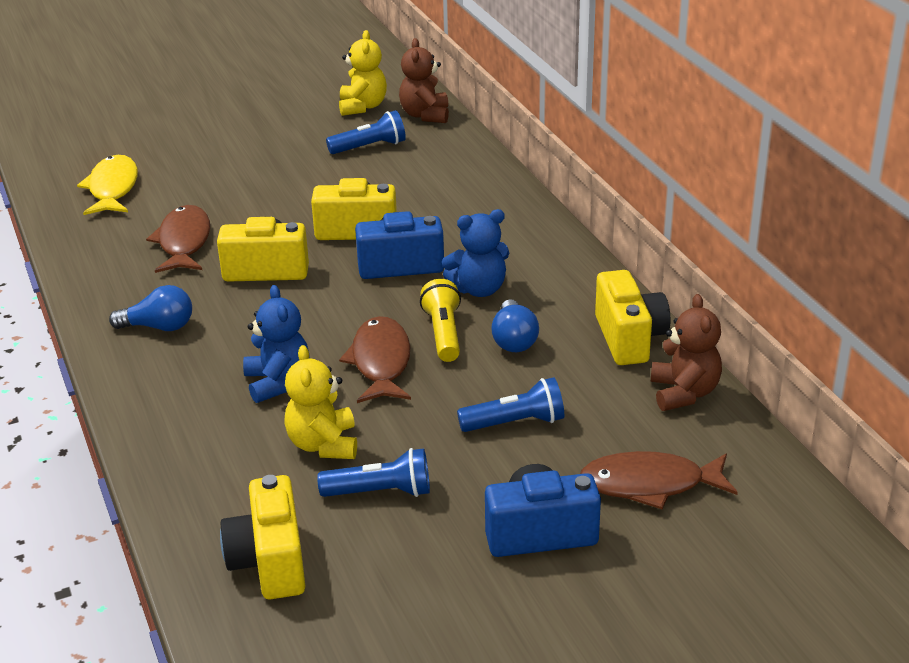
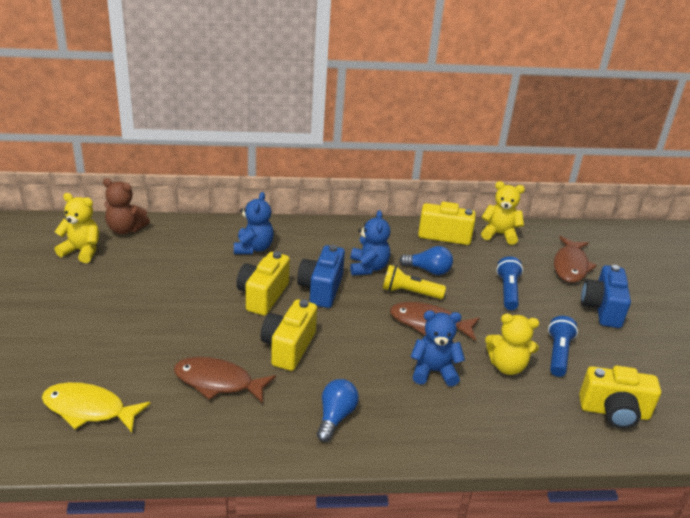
camera: 75 degrees left, 0 degrees up
blue flashlight [326,110,406,154] -> none
brown teddy bear [651,294,722,411] -> yellow teddy bear [481,181,525,245]
none -> blue teddy bear [234,192,274,254]

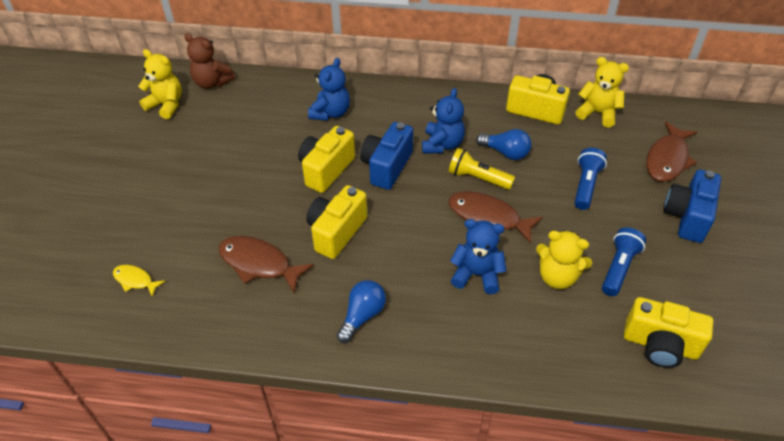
camera: 15 degrees right, 15 degrees up
yellow fish [42,382,151,432] -> yellow fish [113,265,165,296], size x0.55

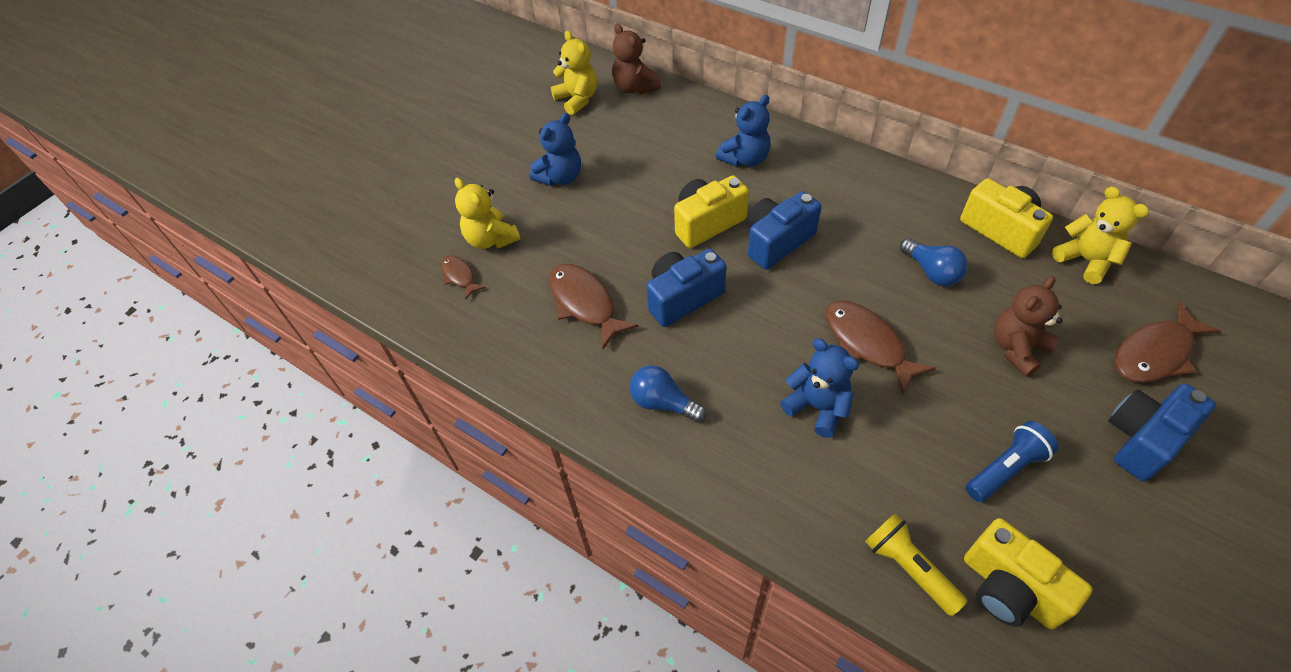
camera: 30 degrees right, 5 degrees up
yellow fish [113,265,165,296] -> brown fish [441,255,486,299]
yellow camera [306,185,367,259] -> blue camera [646,249,727,327]
blue light bulb [337,280,386,343] -> blue light bulb turned 120 degrees counterclockwise [630,365,706,422]
blue teddy bear [422,88,465,154] -> blue teddy bear moved to [529,113,581,186]
yellow flashlight [448,148,515,190] -> yellow flashlight moved to [865,513,967,616]
yellow teddy bear [536,230,592,289] -> yellow teddy bear moved to [455,178,521,249]
blue flashlight [574,148,607,210] -> brown teddy bear [994,276,1063,377]

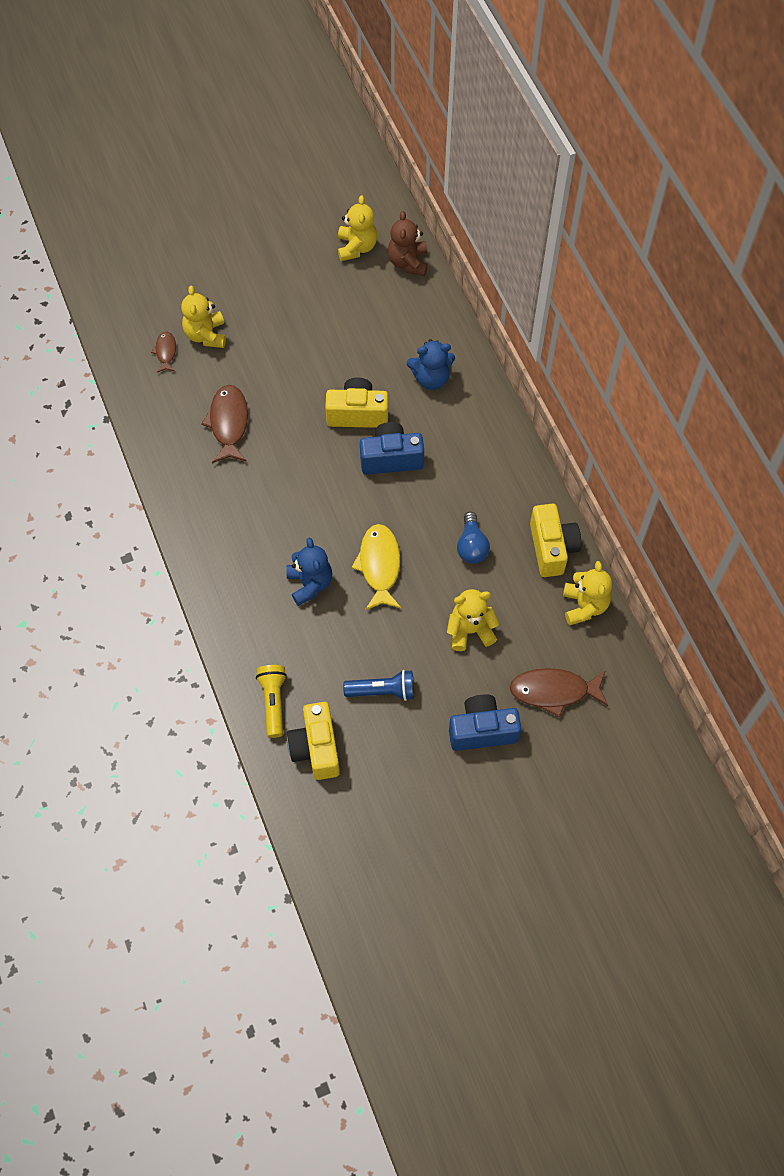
camera: 30 degrees right, 10 degrees up
blue teddy bear [529,113,581,186] -> none
blue light bulb [630,365,706,422] -> none
blue camera [646,249,727,327] -> none
brown fish [826,301,936,394] -> yellow fish [352,524,401,610]
brown teddy bear [994,276,1063,377] -> yellow teddy bear [447,589,500,651]

